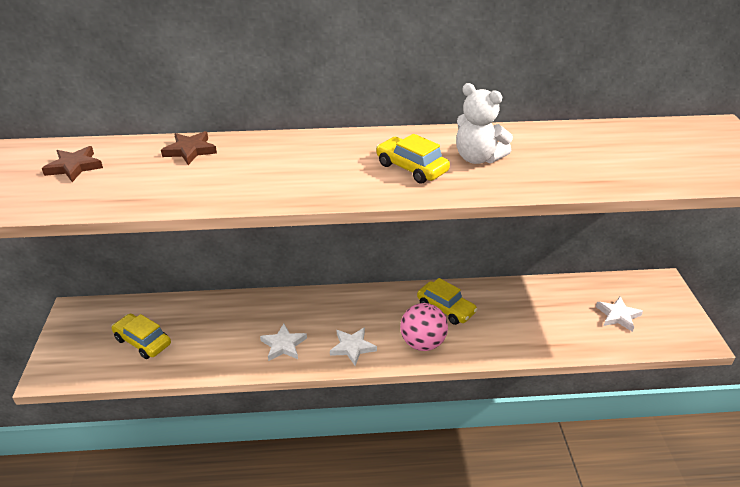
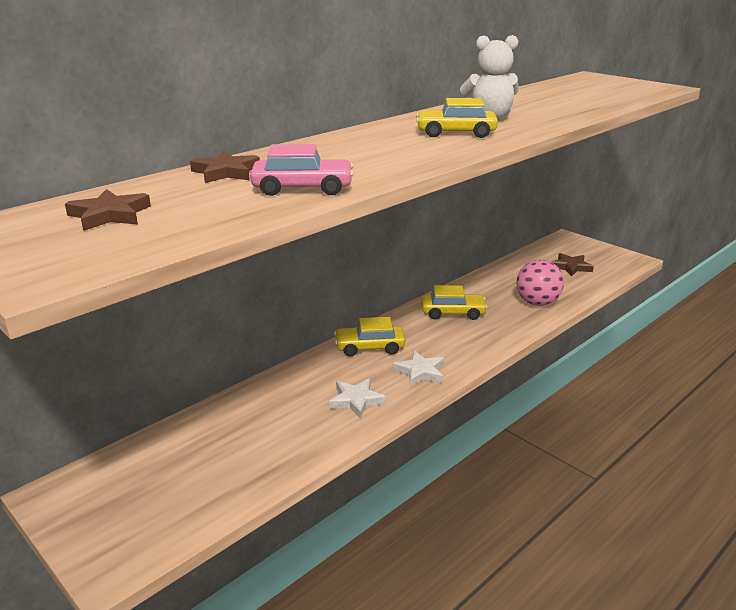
camera: 40 degrees left, 10 degrees down
yellow car [112,314,171,359] -> yellow car moved to [334,317,405,357]
pink ball [400,303,448,351] -> pink ball moved to [516,259,564,306]
white star [596,296,643,332] -> brown star [552,253,594,277]
none -> pink car [250,144,354,196]

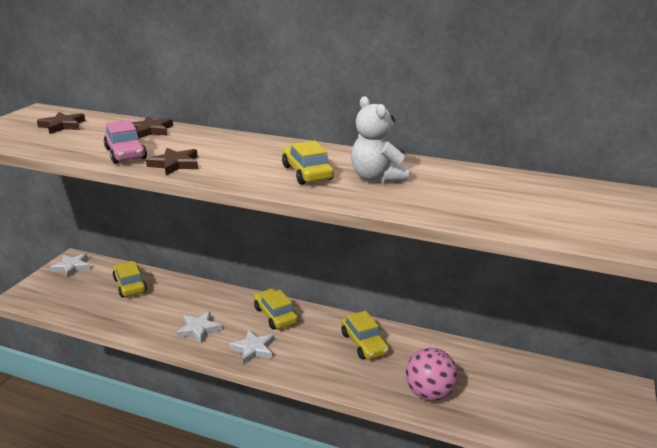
camera: 65 degrees right, 0 degrees up
brown star [552,253,594,277] -> brown star moved to [146,148,198,176]
none -> white star [50,253,91,278]
none -> yellow car [113,261,147,297]

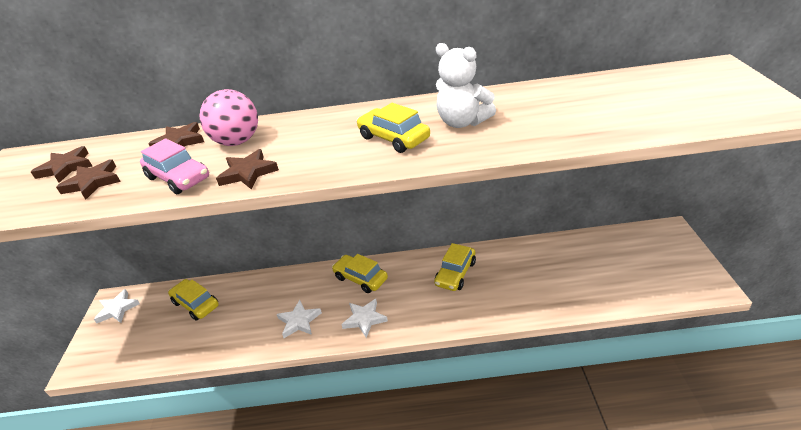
camera: 20 degrees left, 10 degrees up
yellow car [341,311,389,359] -> yellow car turned 75 degrees clockwise [434,243,476,291]
pink ball [406,348,458,401] -> pink ball moved to [200,89,258,146]
none -> brown star [56,160,121,200]

